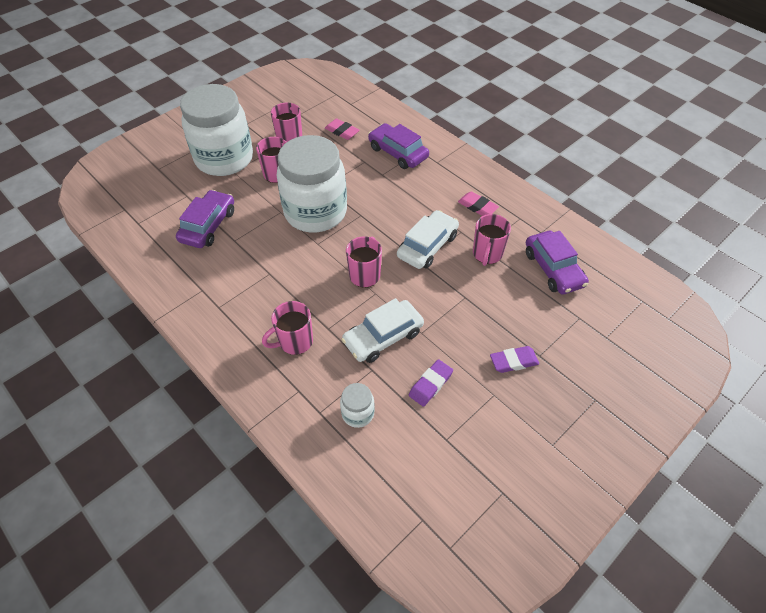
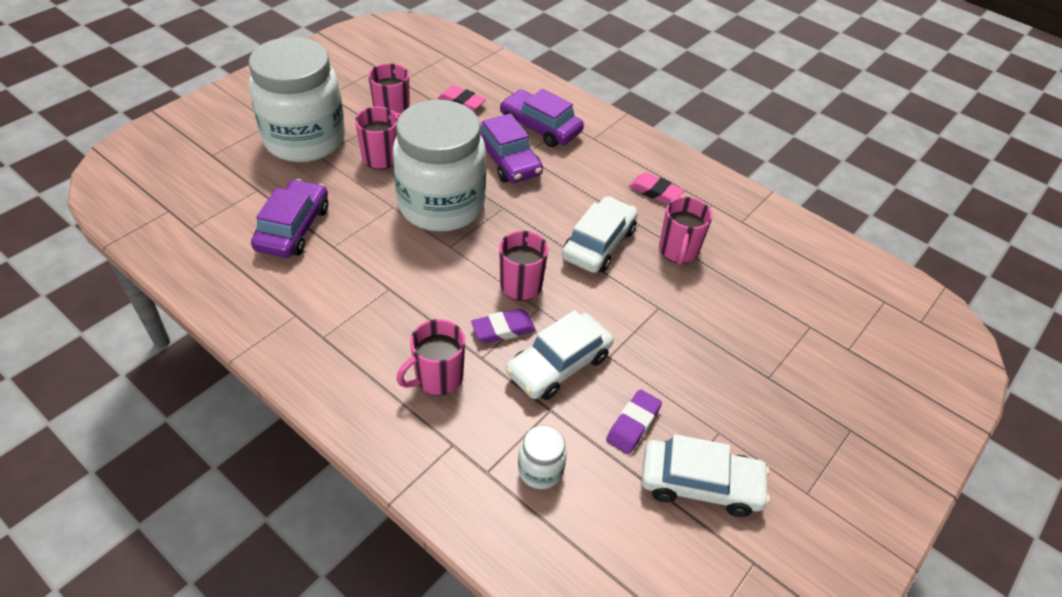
camera: 10 degrees left, 5 degrees down
purple eraser [490,346,539,373] -> purple eraser moved to [471,309,536,343]
purple car [526,231,589,295] -> purple car moved to [480,113,543,183]
none -> white car [641,434,770,517]

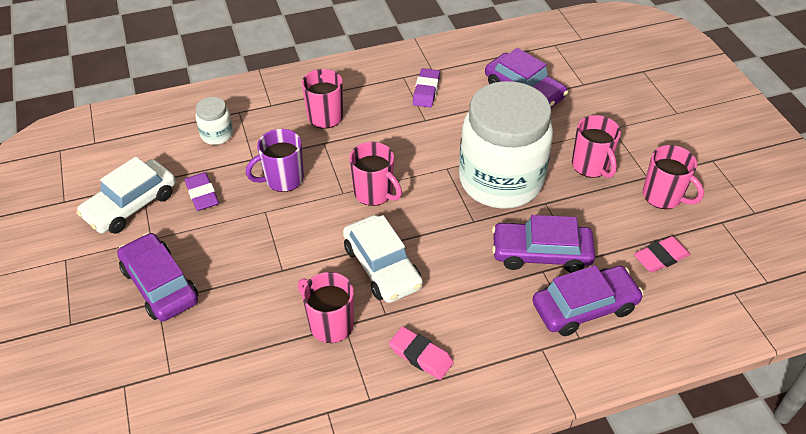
camera: 125 degrees right, 0 degrees up
white jar [249,37,345,162] -> none
purple eraser [471,309,536,343] -> purple eraser moved to [413,68,440,108]
white car [505,310,614,400] -> purple mug [246,129,304,192]
pink eraser [629,172,685,205] -> pink eraser turned 60 degrees clockwise [389,327,454,380]
none -> purple car [117,233,198,321]

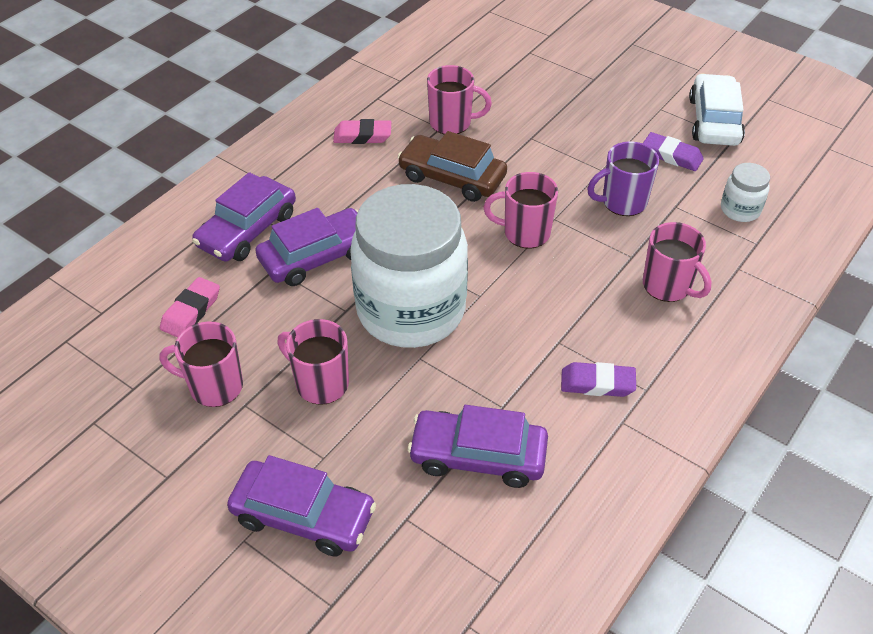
camera: 145 degrees right, 0 degrees up
purple car [117,233,198,321] -> purple car moved to [227,455,376,556]
purple mug [246,129,304,192] -> purple mug turned 135 degrees counterclockwise [587,141,659,216]
white car [343,215,423,303] -> brown car [397,131,507,202]
purple eraser [413,68,440,108] -> purple eraser turned 60 degrees counterclockwise [561,362,636,397]

